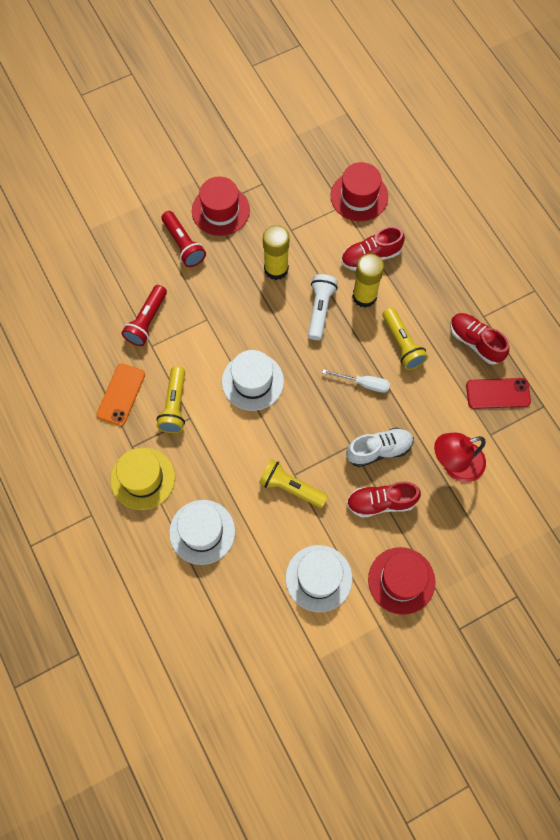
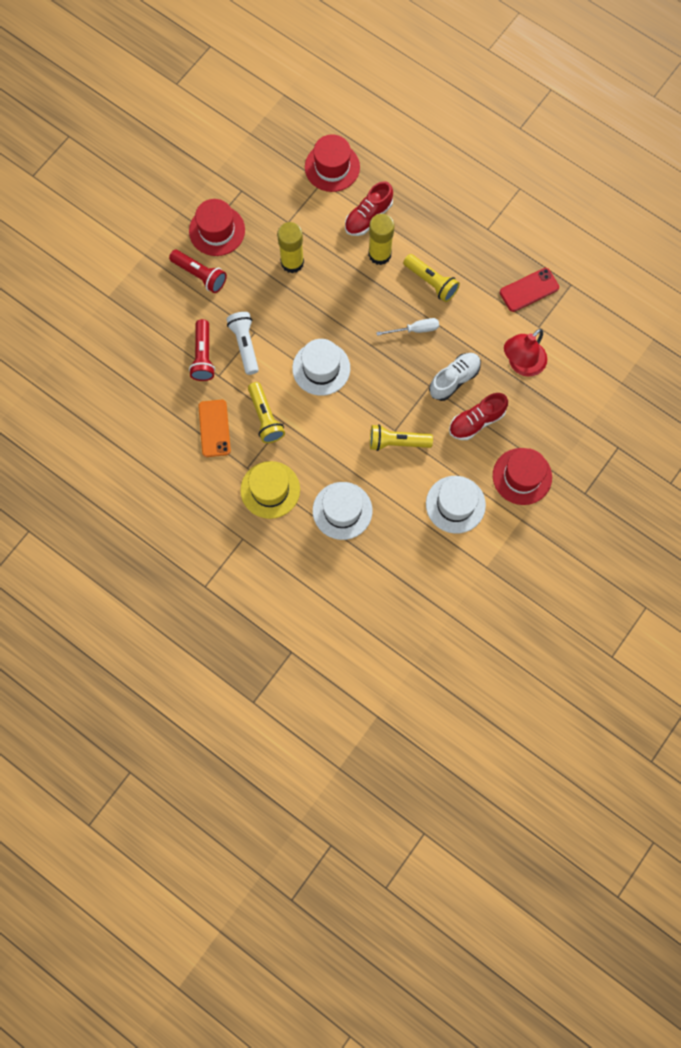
camera: 25 degrees left, 5 degrees up
white flashlight [308,274,338,340] -> white flashlight moved to [226,312,259,375]
red shoe [450,313,509,365] -> none

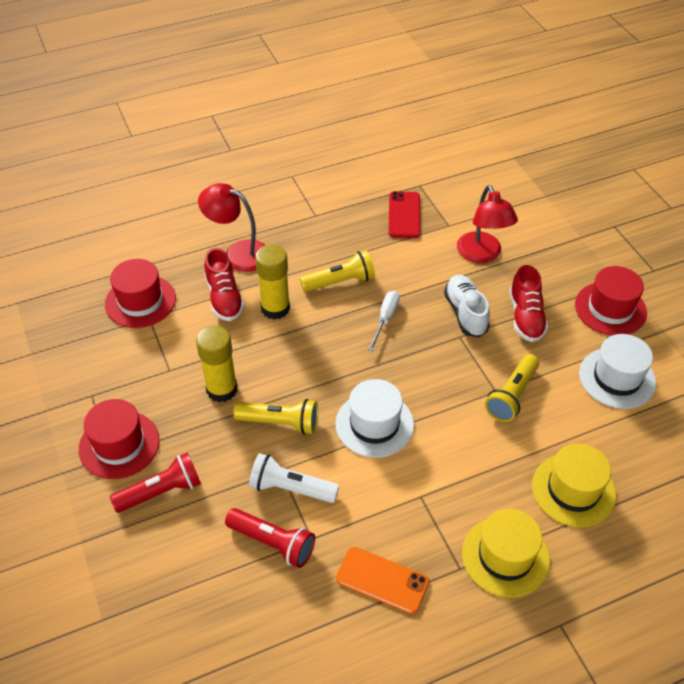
camera: 60 degrees left, 25 degrees down
yellow flashlight [248,382,285,443] -> yellow flashlight moved to [233,399,318,435]
white hat [313,482,372,540] -> yellow hat [532,444,616,527]
none -> red lamp [198,183,265,272]

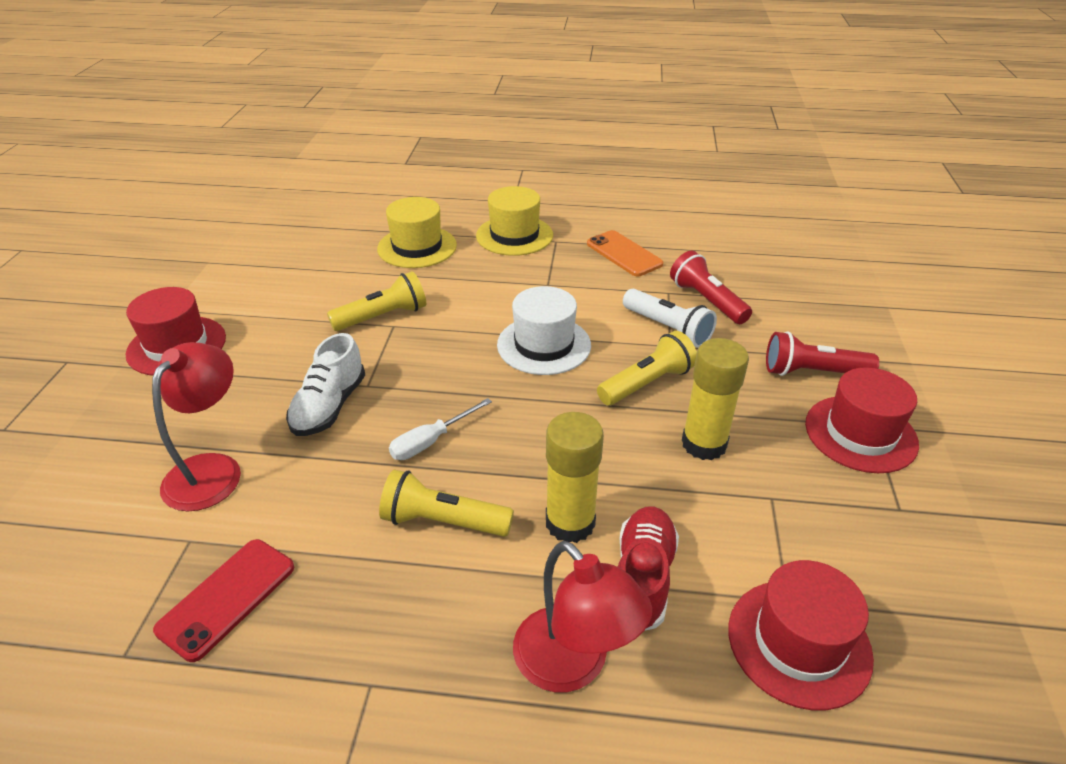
camera: 150 degrees left, 10 degrees down
yellow flashlight [233,399,318,435] -> yellow flashlight turned 105 degrees clockwise [597,331,697,406]
red shoe [509,265,548,342] -> none
white hat [579,334,656,409] -> none

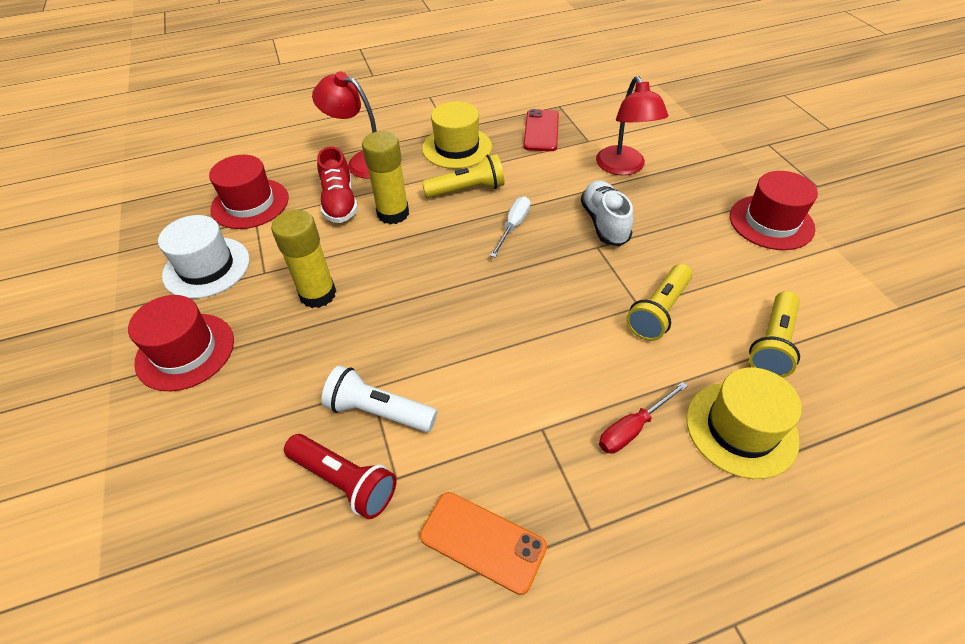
camera: 155 degrees right, 10 degrees up
yellow hat [476,186,553,256] -> yellow hat moved to [422,101,492,169]
white hat [497,286,591,375] -> white hat moved to [158,215,250,299]
yellow flashlight [597,331,697,406] -> yellow flashlight moved to [749,291,800,378]
red flashlight [766,331,879,376] -> none
none -> red screwdriver [599,382,688,454]

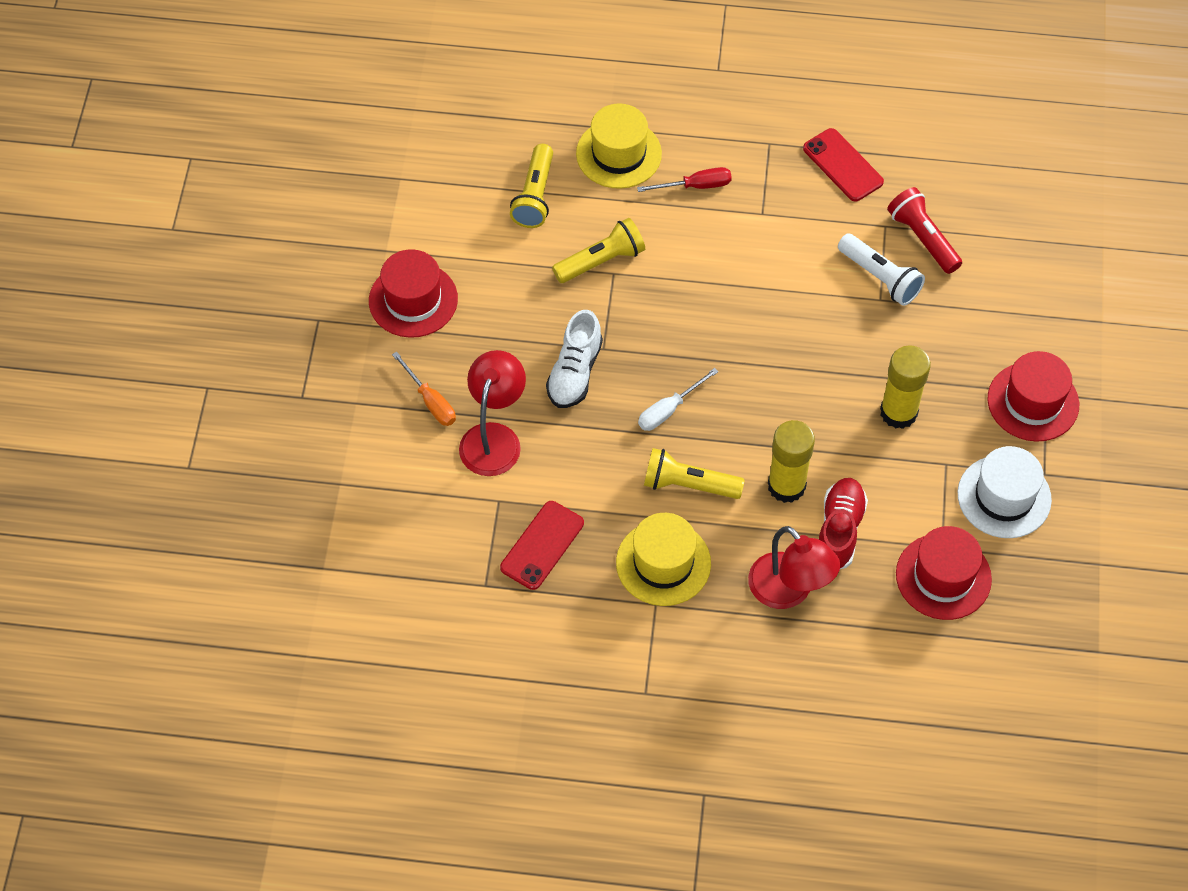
camera: 155 degrees left, 10 degrees up
orange phone [420,492,547,595] -> red phone [803,128,884,202]
yellow flashlight [749,291,800,378] -> yellow flashlight turned 135 degrees clockwise [510,144,553,228]
none -> orange screwdriver [392,352,456,426]

